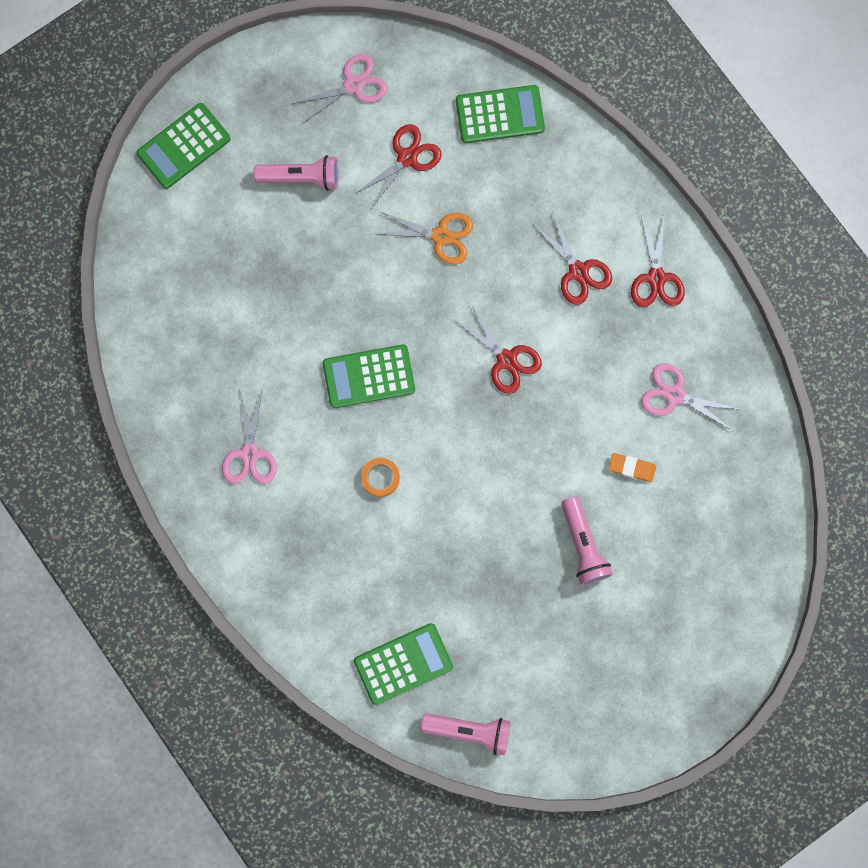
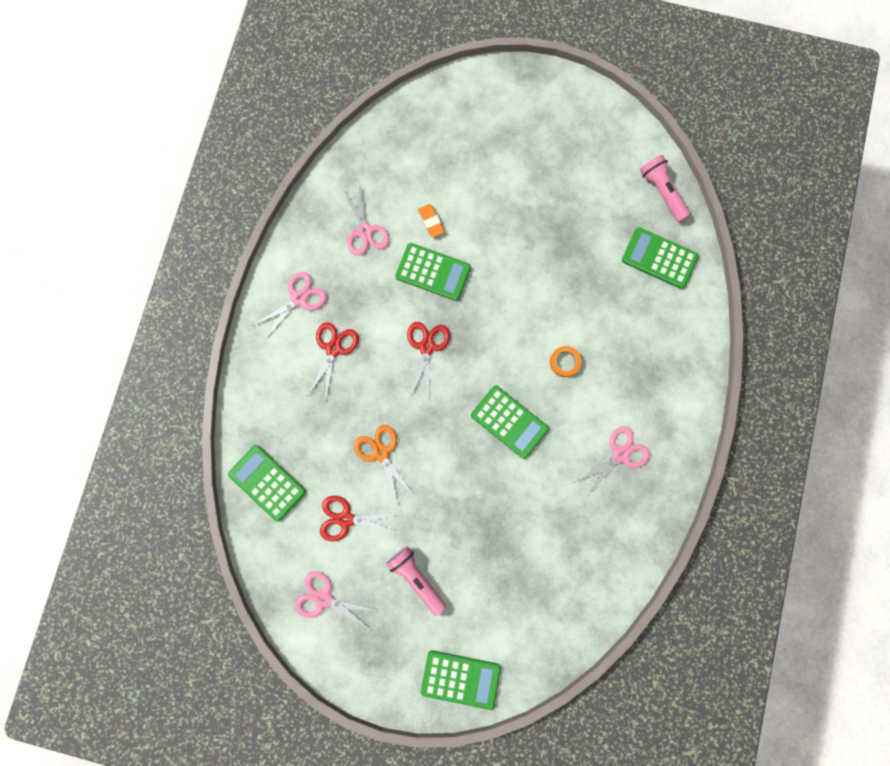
camera: 130 degrees left, 0 degrees up
pink flashlight [561,497,613,585] -> none
red scissors [631,213,685,307] -> pink scissors [253,272,327,340]
none -> green calculator [395,243,471,301]

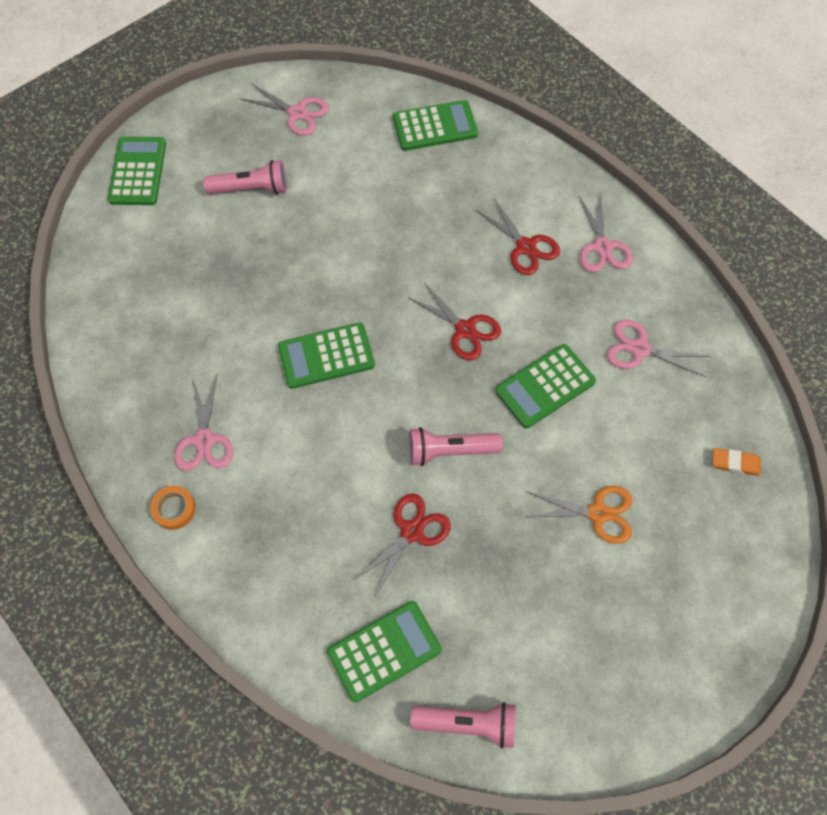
camera: 125 degrees right, 15 degrees down
pink scissors [295,571,380,630] -> pink scissors turned 60 degrees clockwise [240,83,329,136]
red scissors [320,496,400,542] -> red scissors moved to [354,493,451,598]
orange scissors [354,425,414,506] -> orange scissors moved to [526,486,632,544]
orange eraser [418,204,445,238] -> orange eraser moved to [713,448,761,476]
green calculator [421,650,501,710] -> green calculator turned 135 degrees clockwise [108,137,166,205]
orange tape [550,346,582,377] -> orange tape moved to [150,486,196,530]
none -> pink flashlight [409,427,502,466]

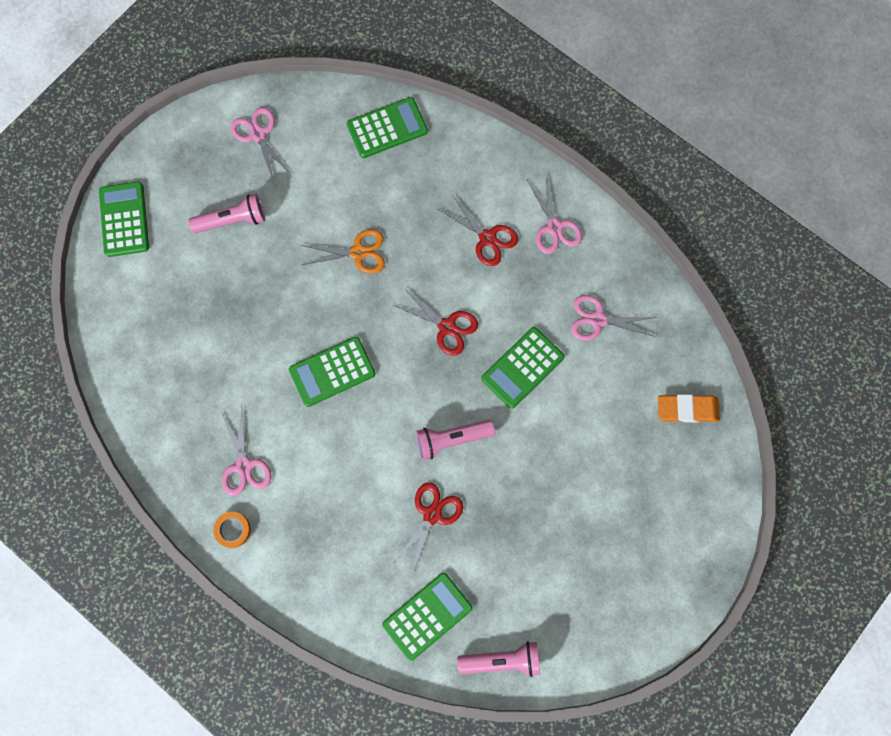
camera: 10 degrees left, 10 degrees up
pink scissors [240,83,329,136] -> pink scissors turned 135 degrees counterclockwise [230,107,292,183]
orange scissors [526,486,632,544] -> orange scissors moved to [301,229,385,274]
orange eraser [713,448,761,476] -> orange eraser [658,394,720,423], size x1.53

